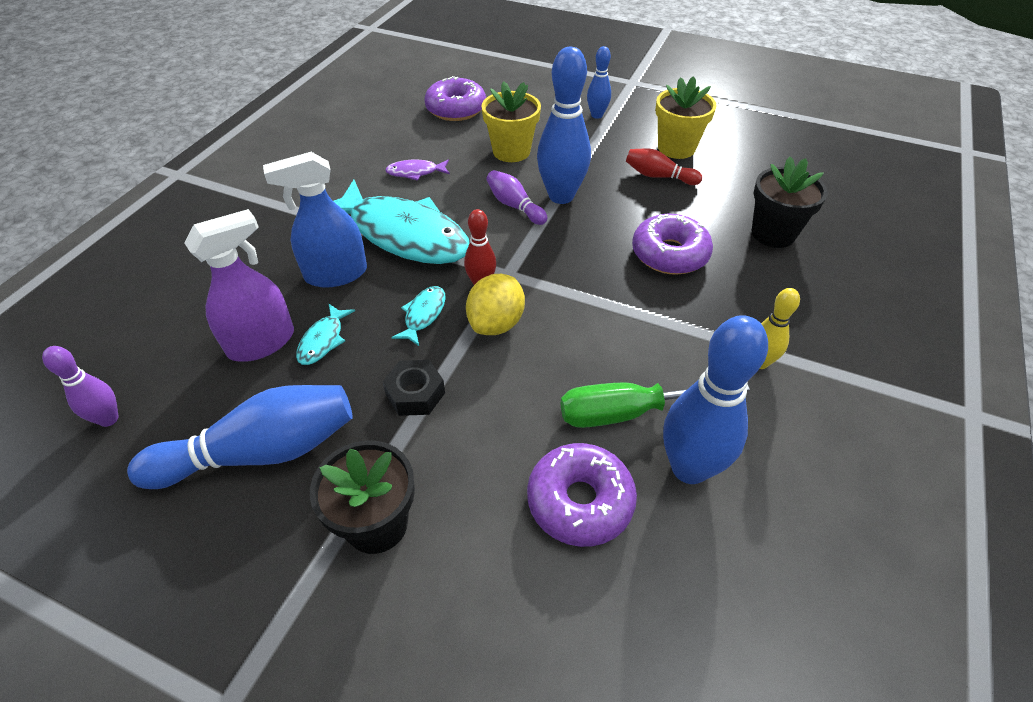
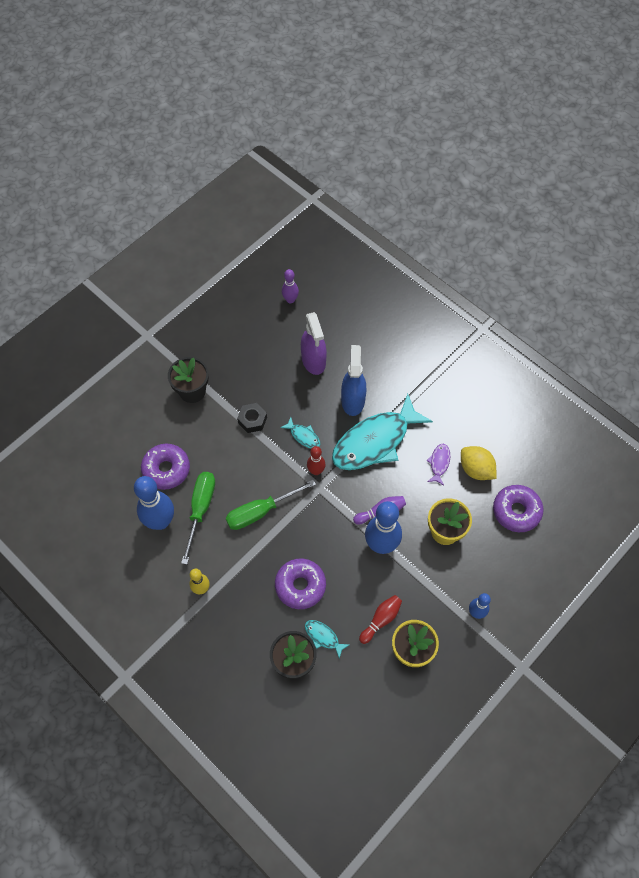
camera: 110 degrees right, 15 degrees up
blue bowling pin [127,385,353,489] -> none
turquoise fish [296,304,355,365] -> turquoise fish moved to [305,620,350,659]
yellow lemon [466,274,525,335] -> yellow lemon moved to [461,446,497,480]
none -> green screwdriver [226,480,316,530]

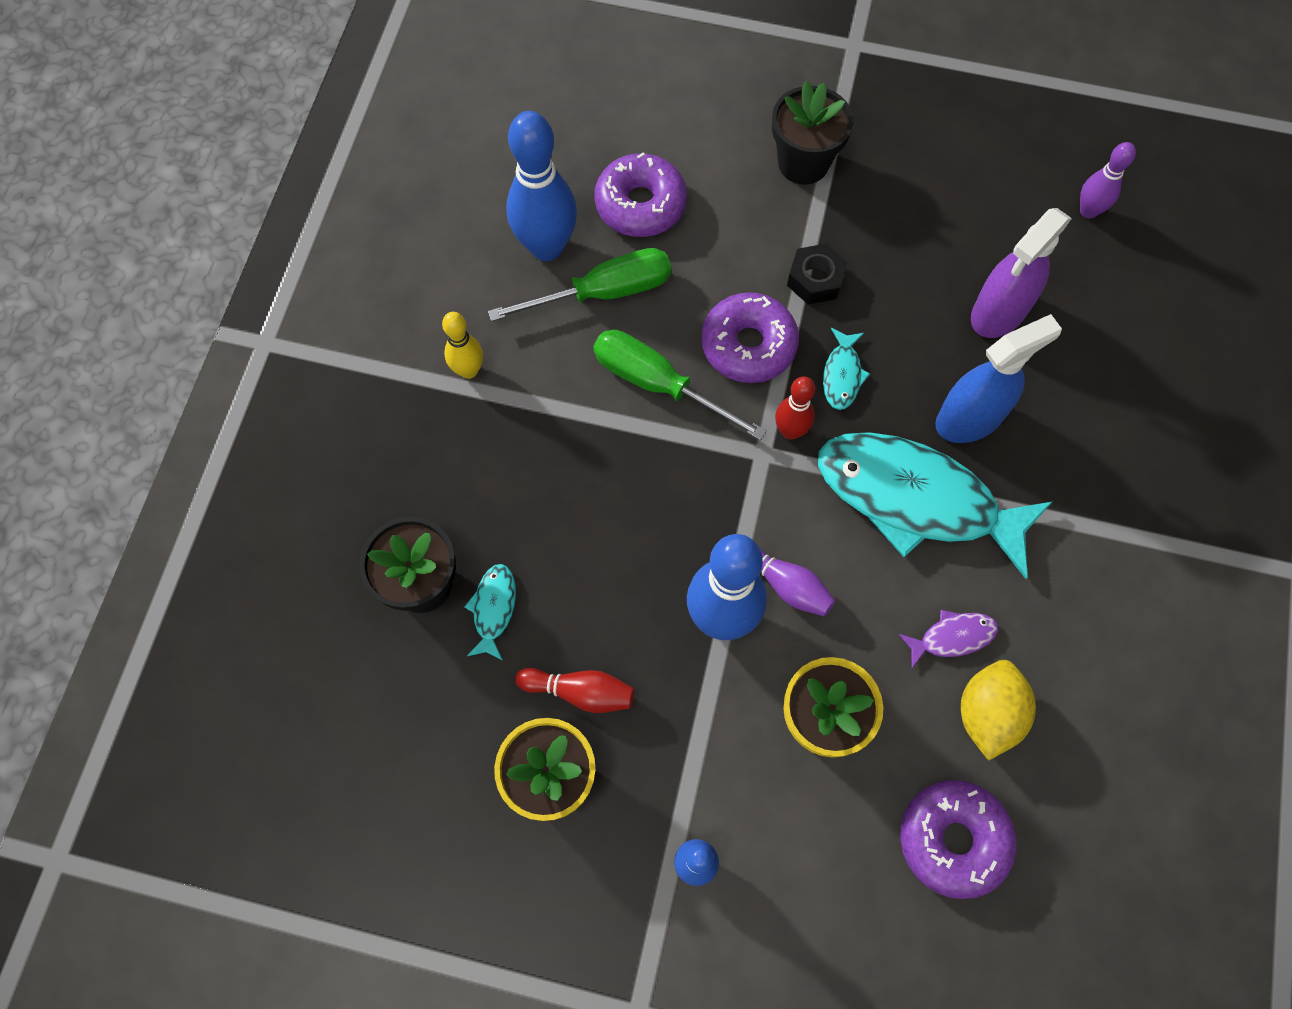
camera: 60 degrees right, 5 degrees up
purple donut [275,558,326,609] -> purple donut moved to [701,292,799,383]

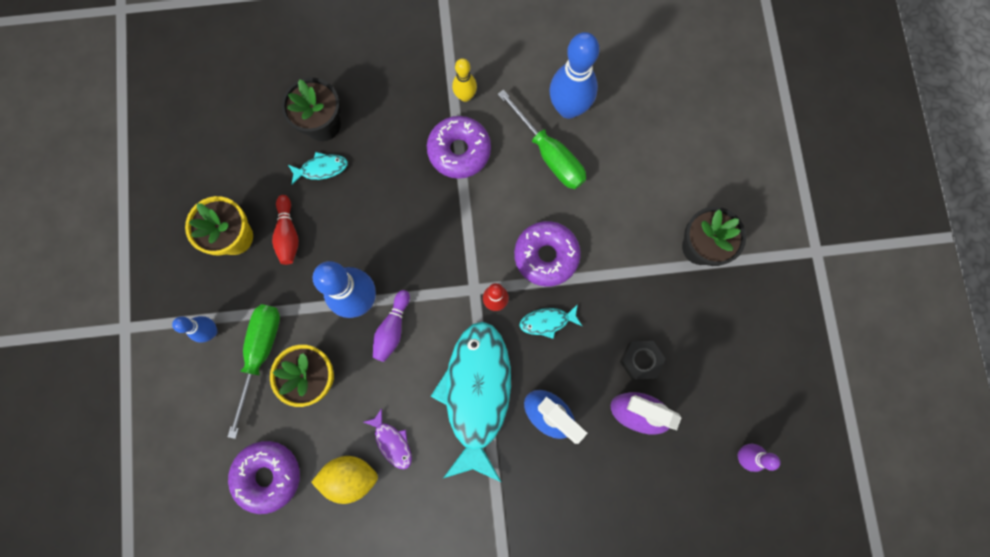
camera: 70 degrees right, 10 degrees up
green screwdriver [593,330,767,441] -> green screwdriver moved to [227,304,280,439]
purple donut [594,152,687,237] -> purple donut moved to [427,116,491,179]
black nut [787,243,848,305] -> black nut moved to [620,341,666,380]

